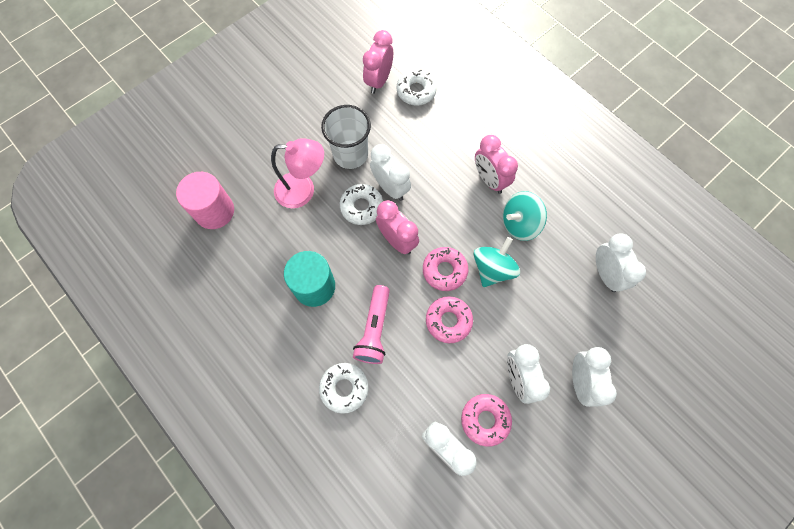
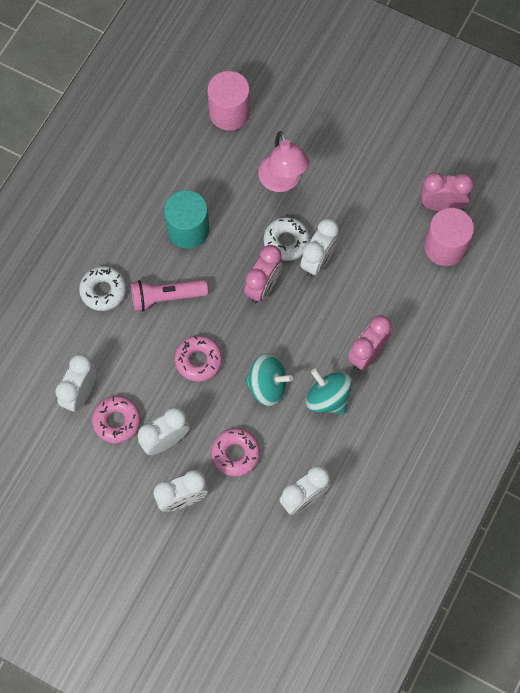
camera: 70 degrees right, 0 degrees up
white cup [321,105,371,169] -> none
white donut [397,69,437,106] -> pink cylinder [424,208,474,266]
pink donut [423,247,468,291] -> pink donut moved to [211,428,260,477]

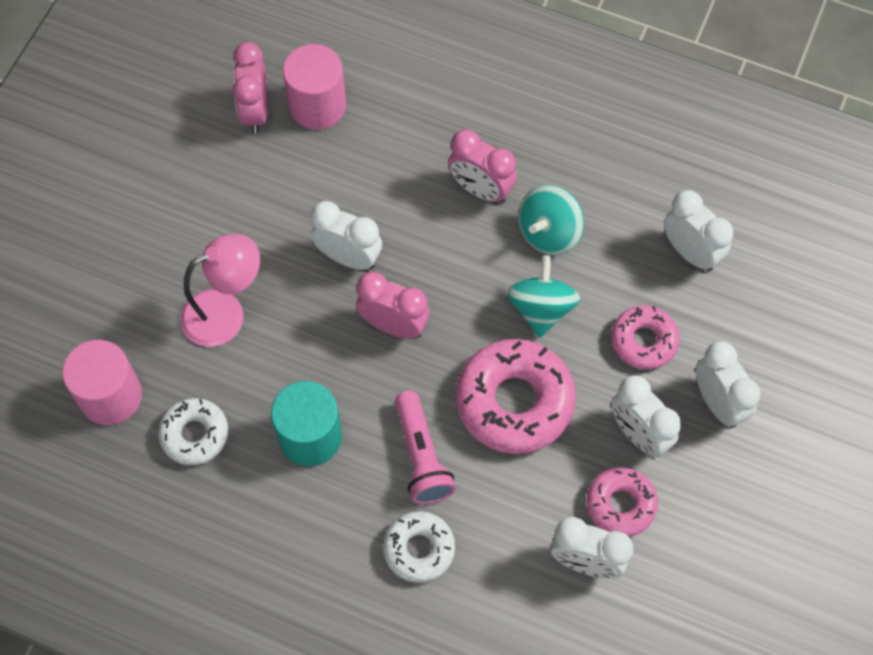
camera: 95 degrees left, 5 degrees down
pink donut [175,335,222,382] -> pink donut [456,339,576,454], size x1.73
white donut [264,217,310,261] -> white donut moved to [158,398,228,465]

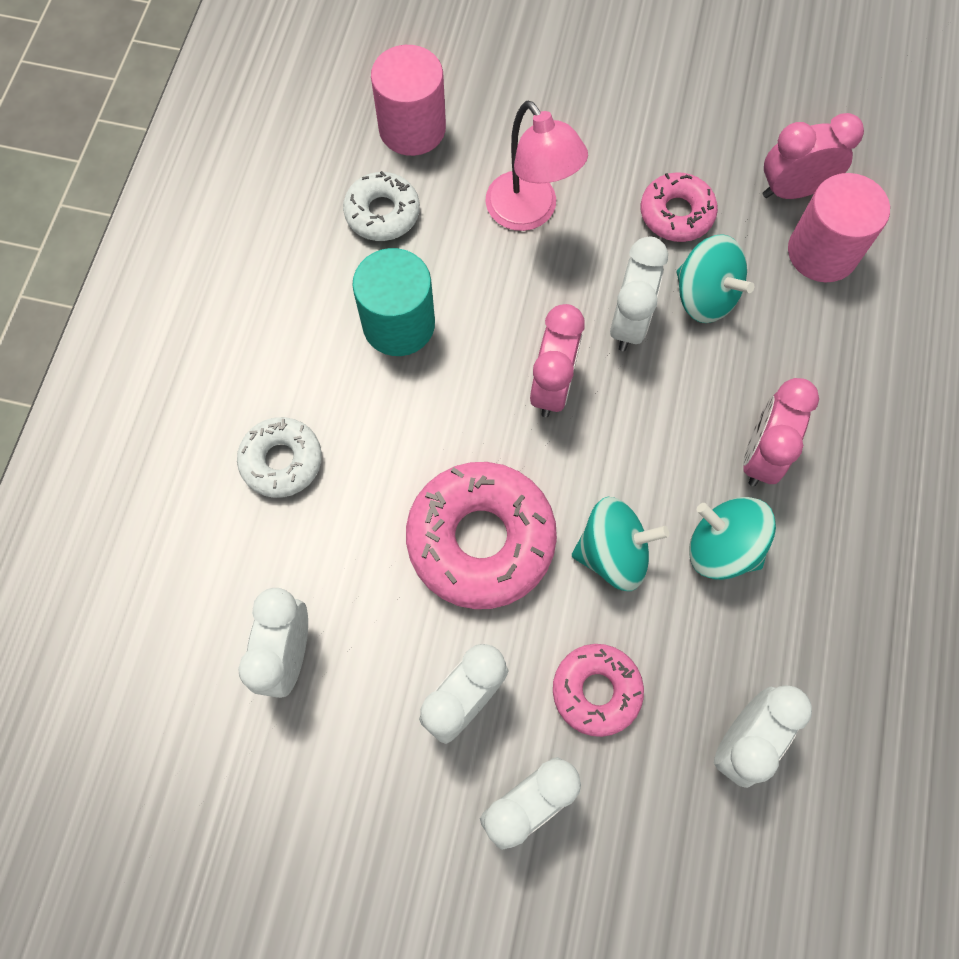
camera: 80 degrees right, 5 degrees up
pink flashlight [395,391,456,504] -> none
pink donut [586,467,658,536] -> pink donut moved to [640,172,718,242]
none -> turquoise spinning top [677,234,754,323]

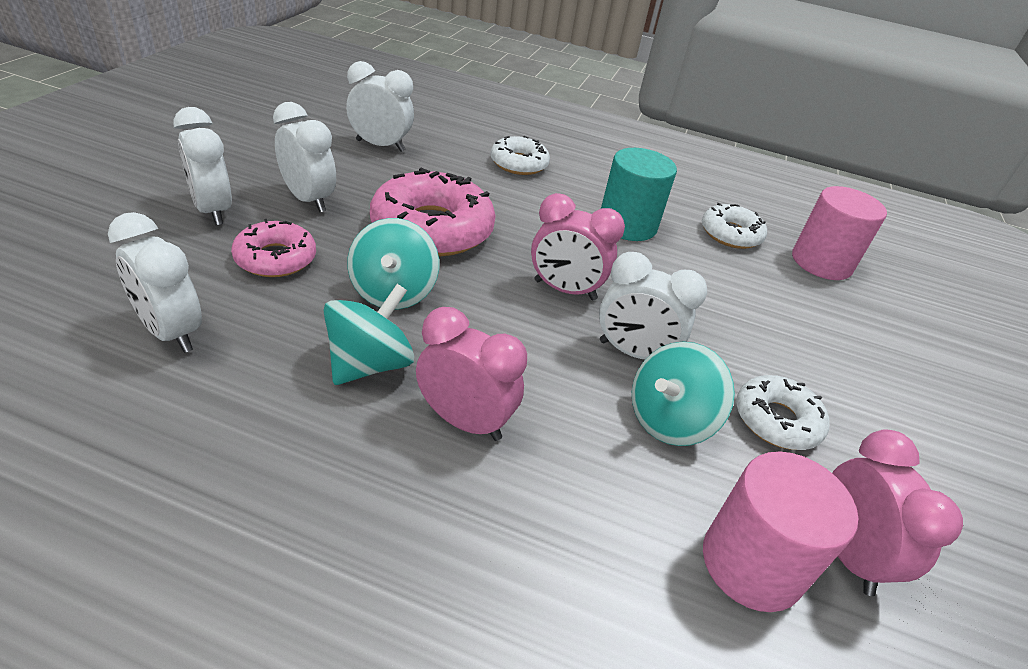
camera: 90 degrees right, 30 degrees down
pink lamp [485,101,588,231] -> none
pink donut [640,172,718,242] -> white donut [736,375,830,450]

